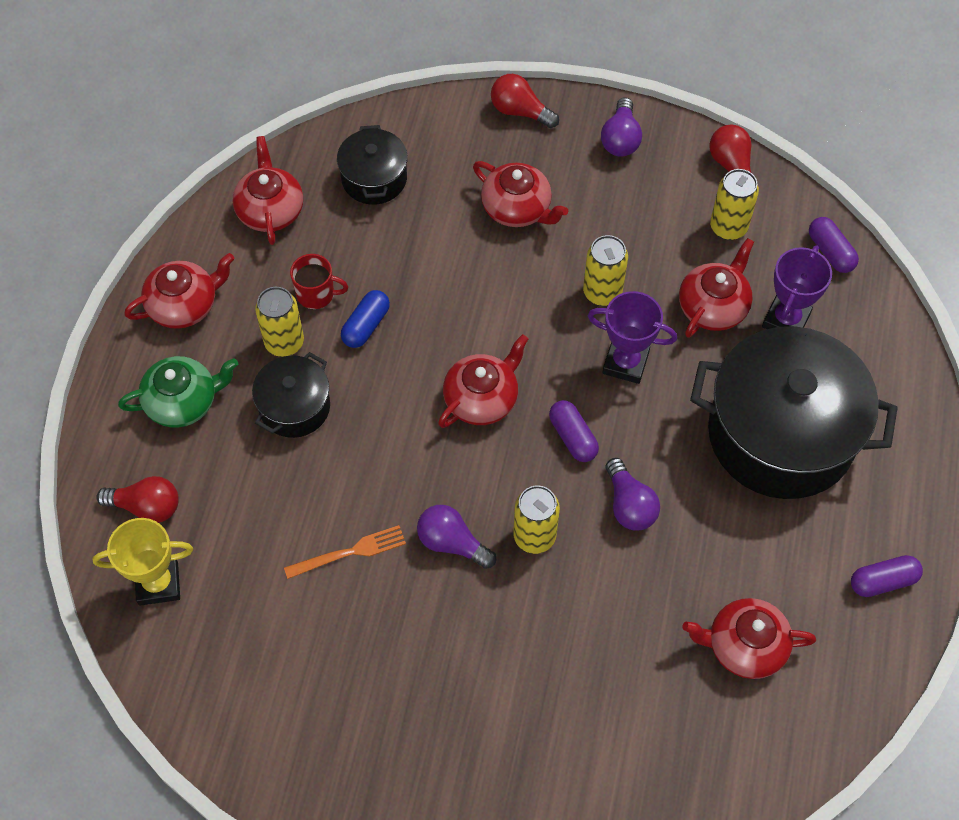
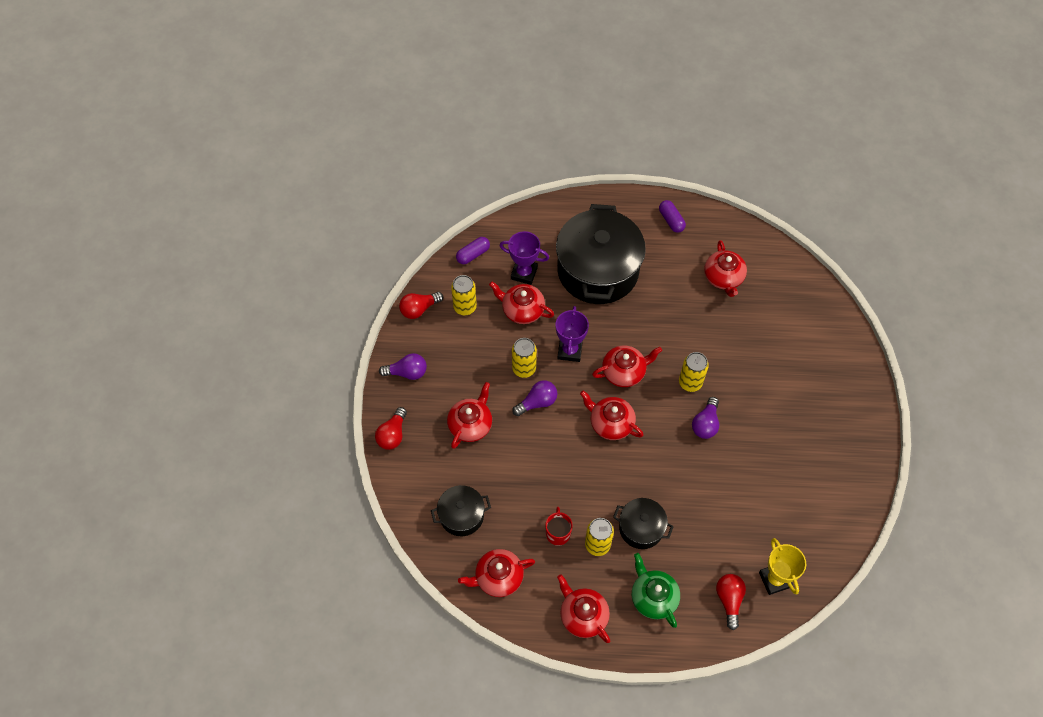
camera: 100 degrees left, 0 degrees up
orange fork [284,525,406,579] -> none
blue capsule [341,290,390,348] -> none
purple capsule [549,400,599,462] -> red teapot [592,346,662,387]
purple light bulb [605,458,660,531] -> purple light bulb moved to [512,380,558,416]

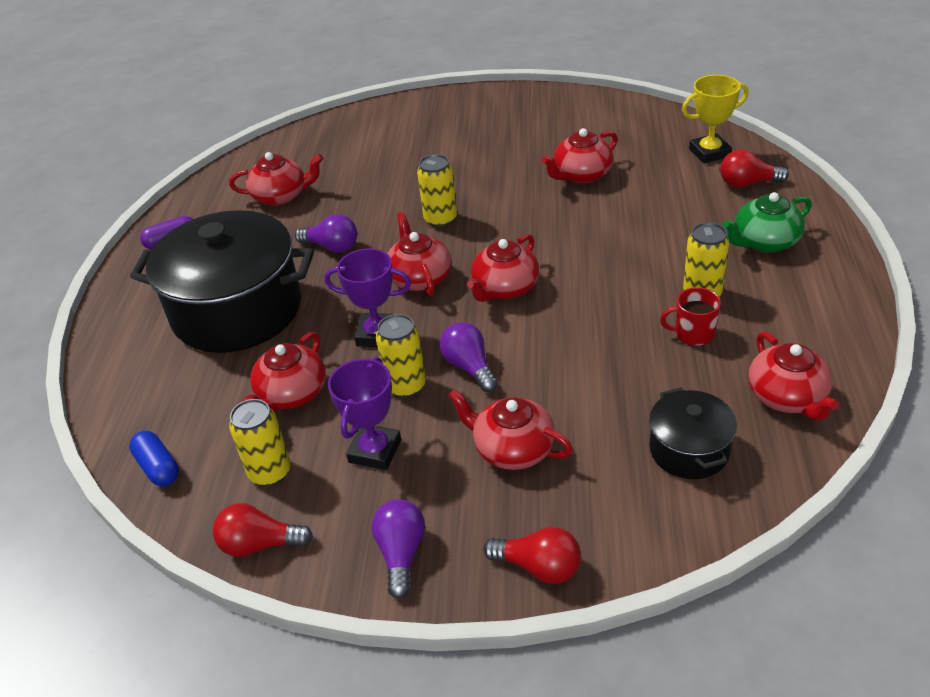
camera: 85 degrees left, 20 degrees down
red light bulb [399,292,443,319] -> red light bulb turned 120 degrees clockwise [213,503,313,557]
purple capsule [456,237,490,264] -> blue capsule [129,431,179,486]
purple trophy [499,231,549,285] -> purple trophy moved to [328,357,401,470]
red teapot [557,574,610,643] -> red teapot moved to [542,128,618,183]
black pot [613,498,674,549] -> none
purple light bulb [692,397,719,439] -> purple light bulb moved to [295,214,357,253]

